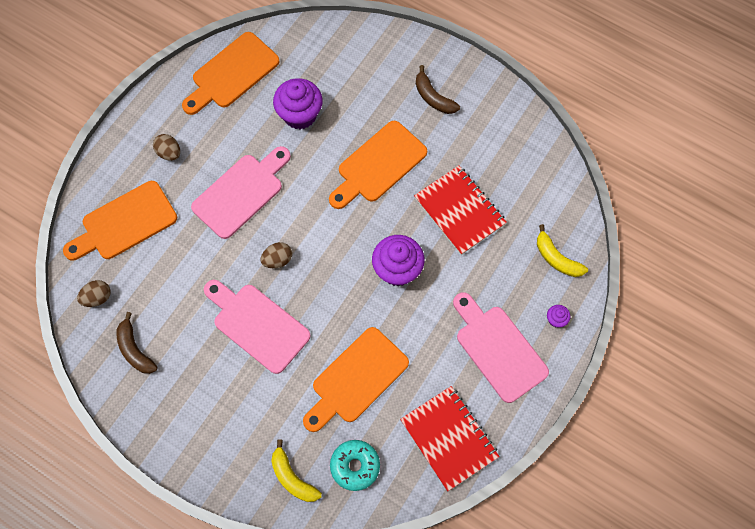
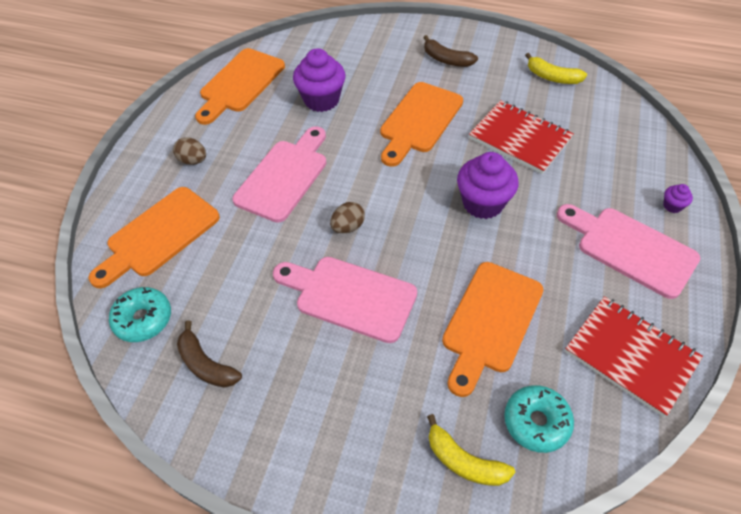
camera: 15 degrees left, 15 degrees down
brown egg [77,280,110,307] -> turquoise donut [109,287,171,342]
yellow banana [537,224,588,277] -> yellow banana moved to [525,53,587,84]

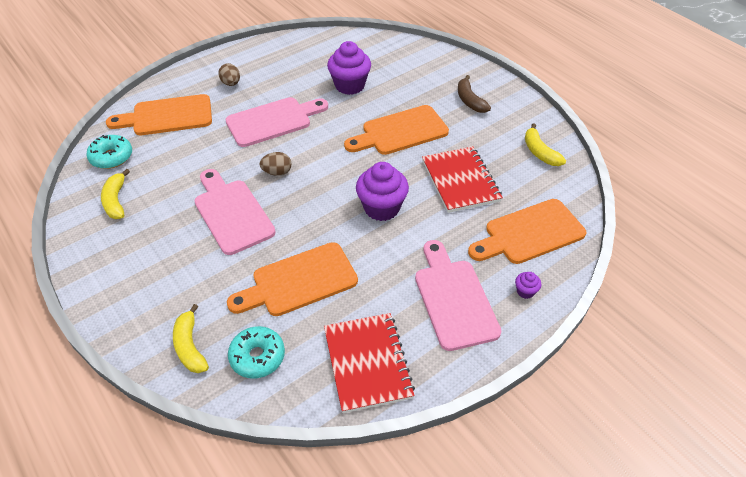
camera: 35 degrees right, 5 degrees down
brown banana [177,320,242,388] -> yellow banana [101,169,130,219]
orange cutting board [195,48,285,125] -> orange cutting board moved to [468,199,586,264]

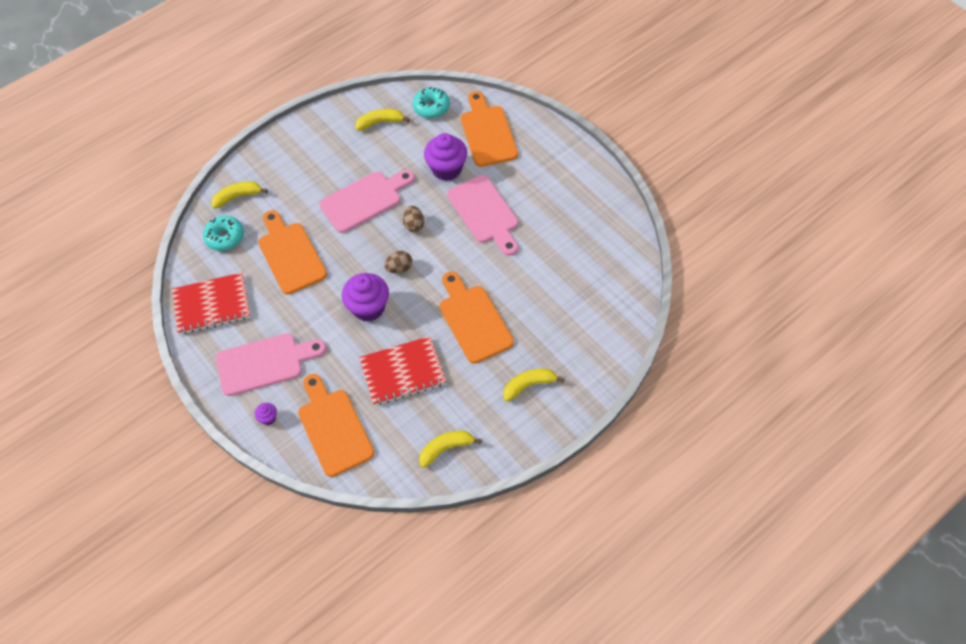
camera: 90 degrees right, 10 degrees up
brown egg [218,63,240,86] -> brown egg moved to [384,251,412,273]
purple cupcake [327,41,371,95] -> purple cupcake moved to [424,133,467,181]
brown banana [458,75,491,113] -> yellow banana [503,369,564,402]

